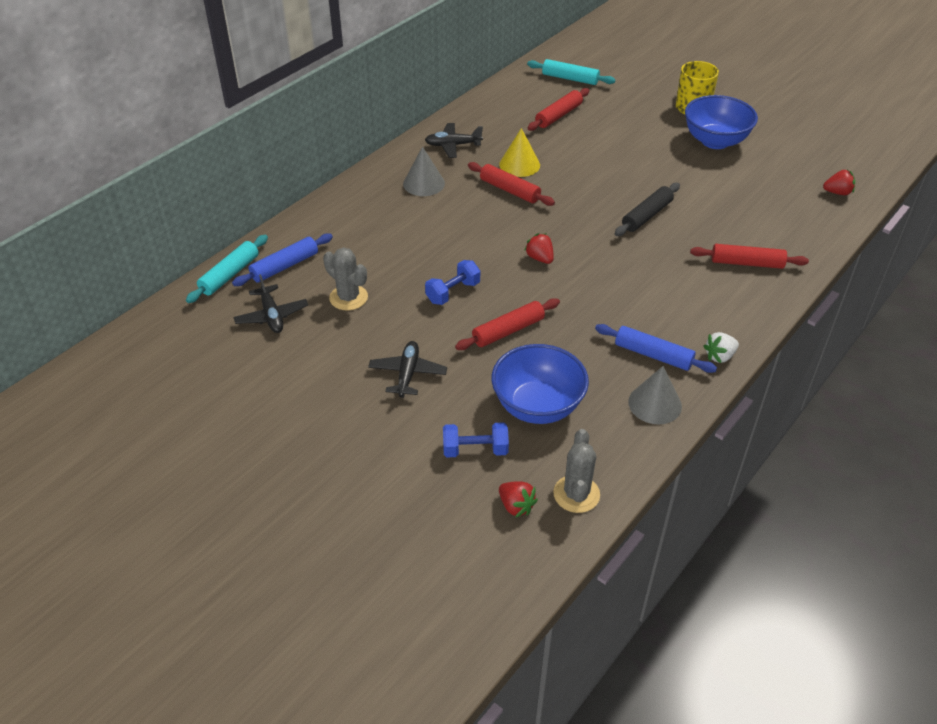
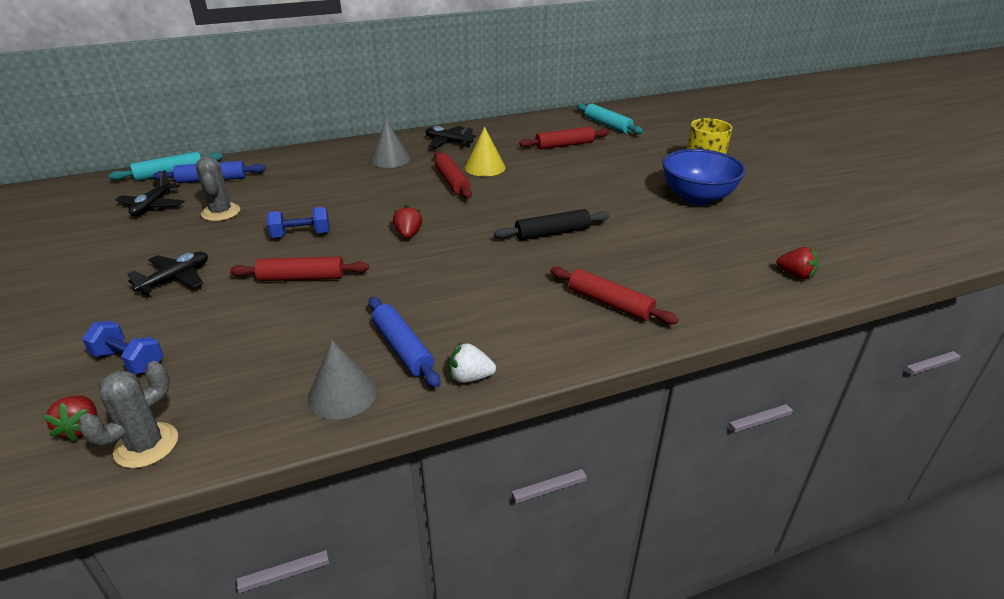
camera: 30 degrees right, 10 degrees down
blue bowl [492,344,589,424] -> none

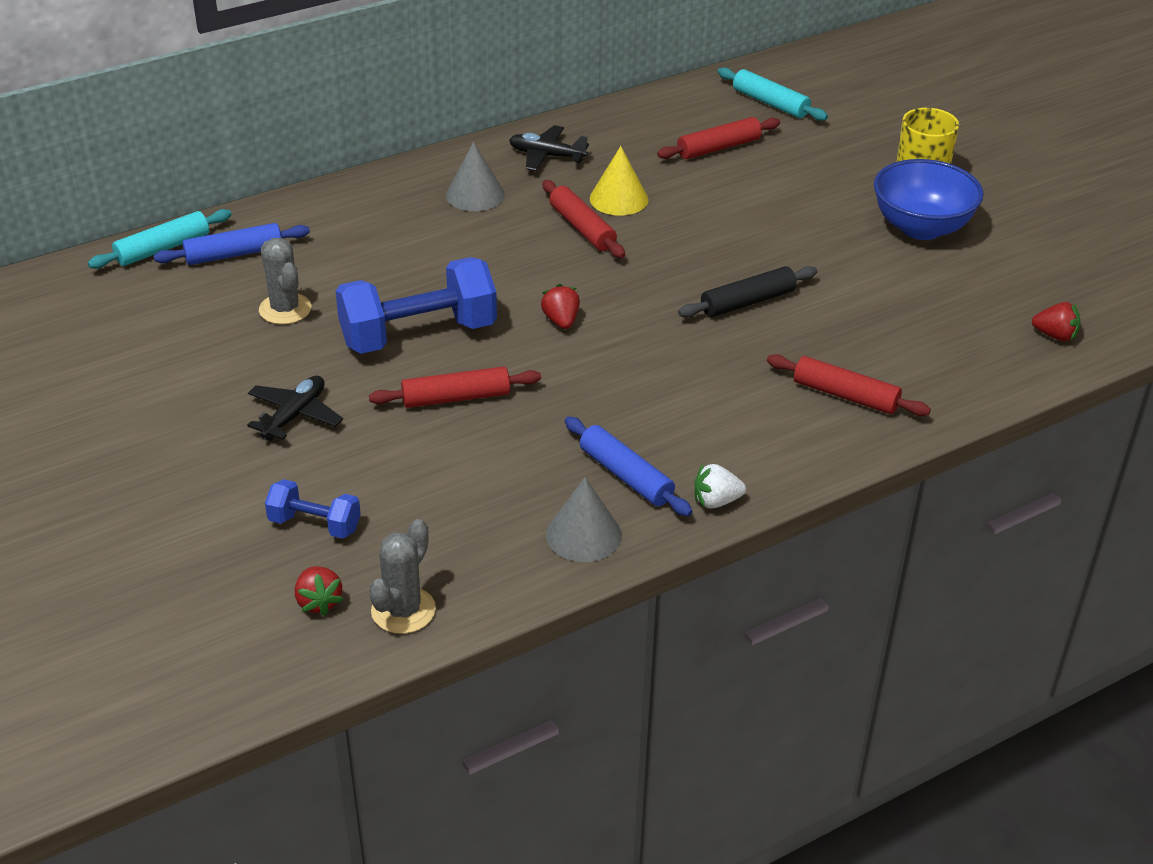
camera: 10 degrees left, 5 degrees up
black plane [115,170,184,216] -> none
blue dumbbell [267,207,330,238] -> blue dumbbell [335,257,497,354], size x1.95

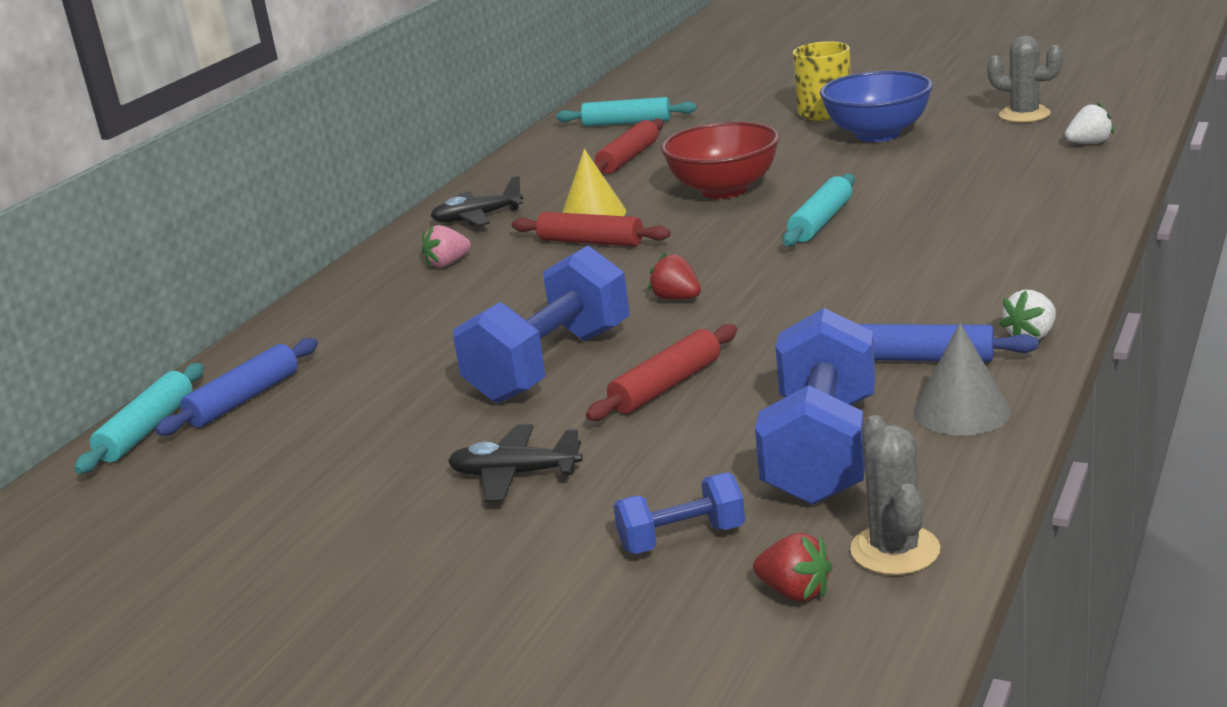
camera: 30 degrees left, 15 degrees down
black plane [247,376,343,441] -> black plane turned 75 degrees counterclockwise [448,424,583,502]
grey cactus [259,238,311,325] -> grey cactus moved to [987,36,1063,123]
grey cone [446,142,505,211] -> pink strawberry [422,225,471,268]
black rolling pin [678,266,817,318] -> turquoise rolling pin [783,173,855,246]
red rolling pin [767,354,931,416] -> none
red strawberry [1032,302,1081,341] -> white strawberry [1065,102,1114,144]
none -> red bowl [661,121,779,199]
none -> blue dumbbell [755,308,875,505]

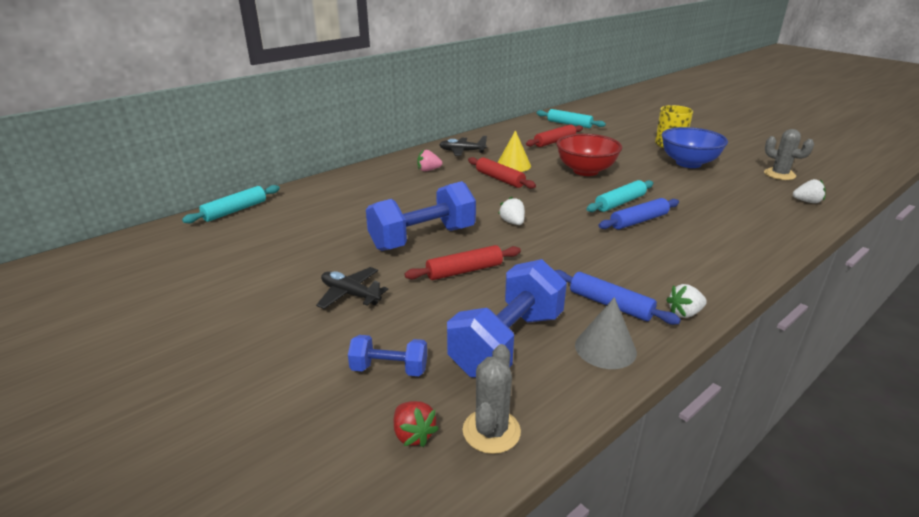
camera: 20 degrees right, 5 degrees up
blue rolling pin [155,338,318,436] -> blue rolling pin moved to [598,198,679,229]
red strawberry [648,253,701,300] -> white strawberry [498,197,525,225]

